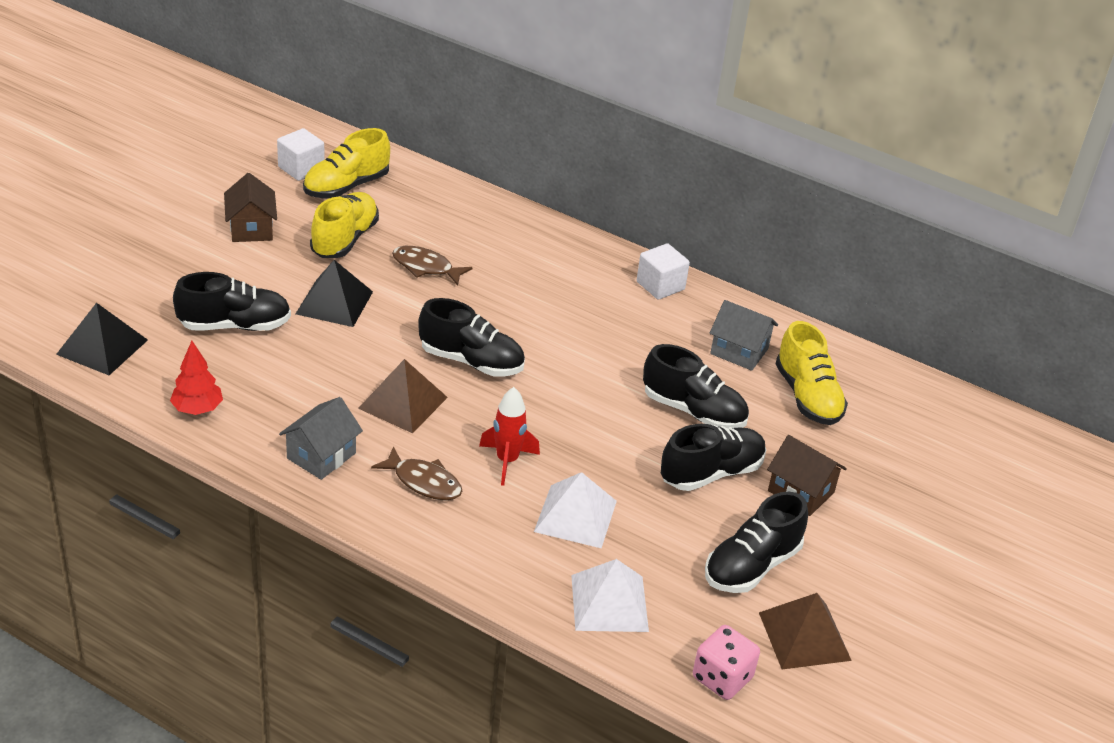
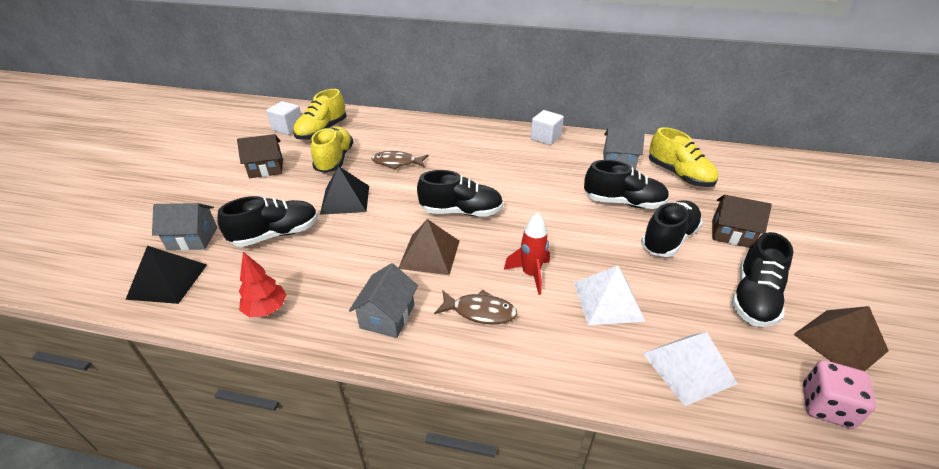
camera: 15 degrees left, 0 degrees up
brown house [224,173,277,242] -> brown house turned 75 degrees counterclockwise [237,134,283,178]
none -> grey house [152,203,217,251]

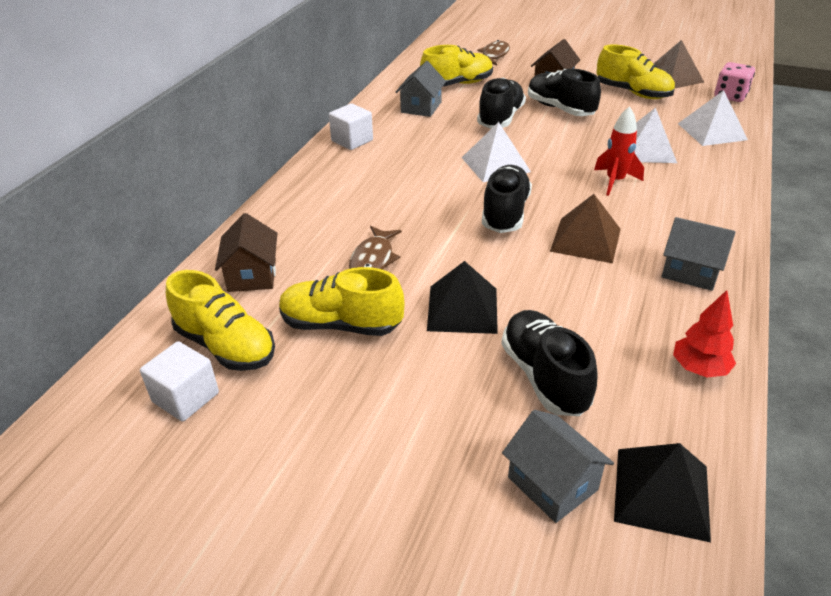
camera: 80 degrees left, 0 degrees up
grey house [152,203,217,251] -> grey house turned 45 degrees counterclockwise [502,410,614,523]
brown house [237,134,283,178] -> brown house moved to [215,213,277,292]
brown fish [434,289,517,324] -> brown fish moved to [478,40,510,65]
black shoe [731,232,793,327] -> yellow shoe [596,45,675,99]
none -> white pyramid [462,122,531,182]

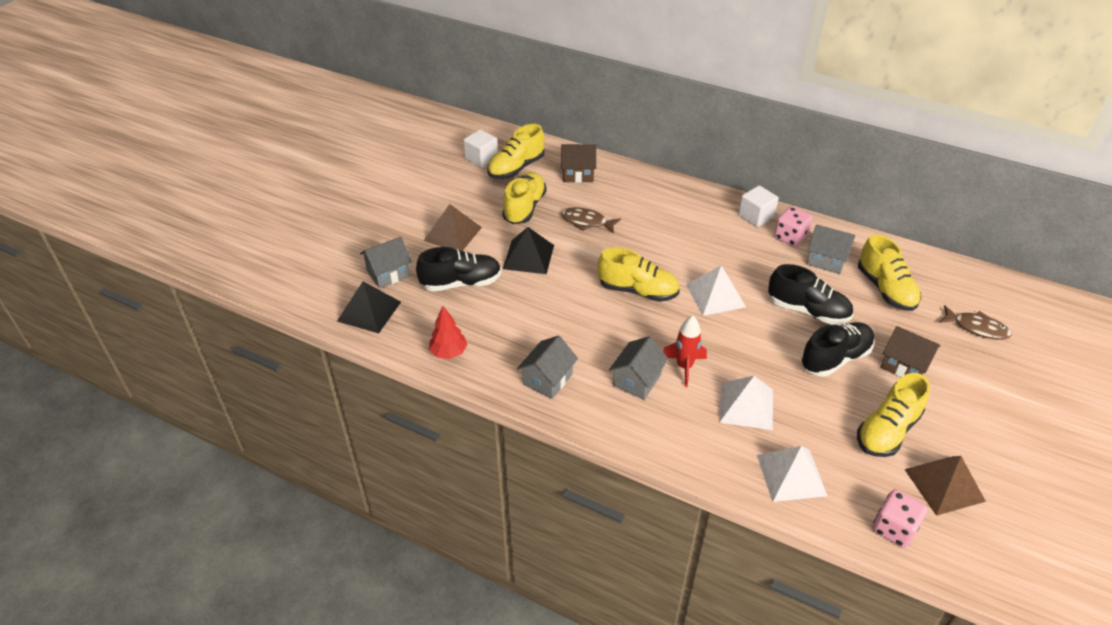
camera: 95 degrees right, 5 degrees up
black shoe [482,165,532,233] -> yellow shoe [597,247,680,302]
brown pyramid [550,194,620,263] -> brown pyramid moved to [424,204,482,251]
none -> grey house [609,336,668,400]
none -> pink dice [774,206,813,247]

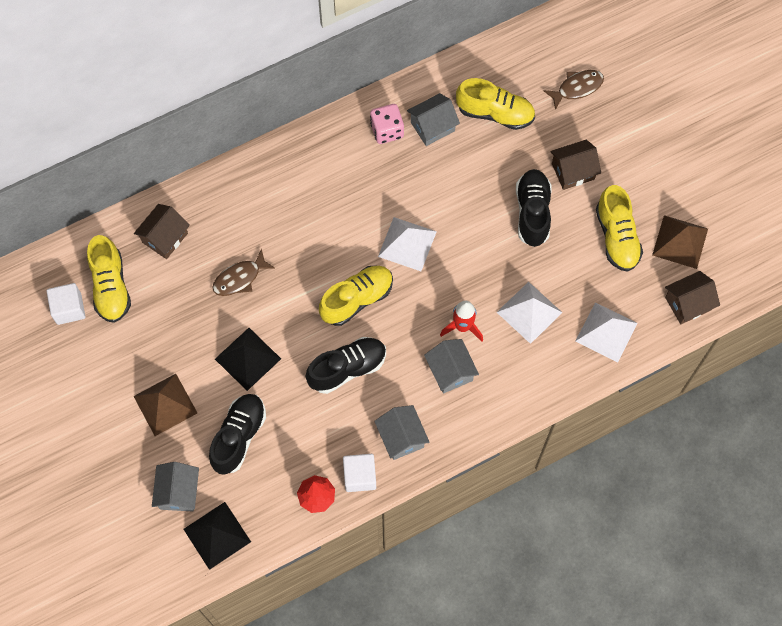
camera: 55 degrees left, 25 degrees up
yellow shoe [502,172,547,224] -> none
white cube [738,186,779,227] -> white cube moved to [343,454,376,492]
black shoe [768,264,853,324] -> black shoe moved to [306,337,386,394]
pink dice [872,489,928,548] -> brown house [665,271,720,324]

